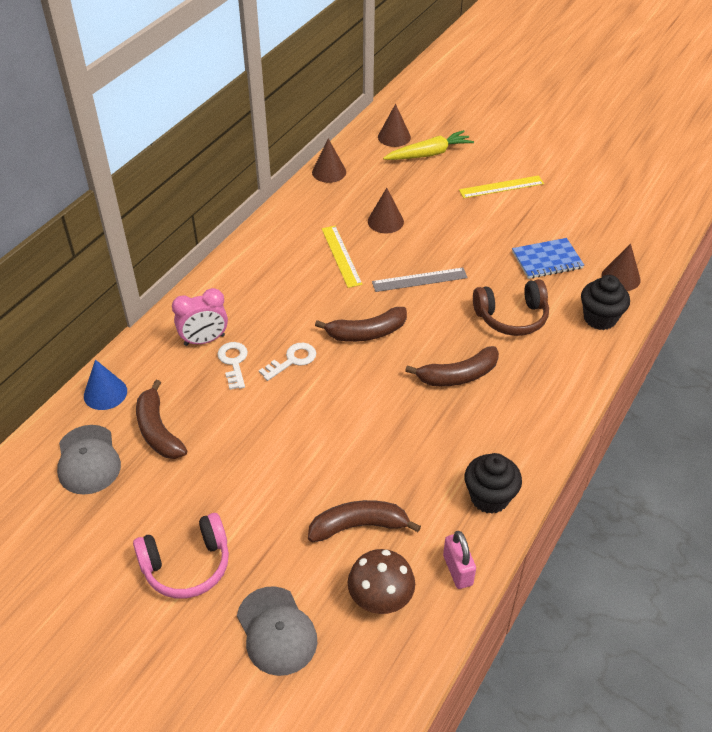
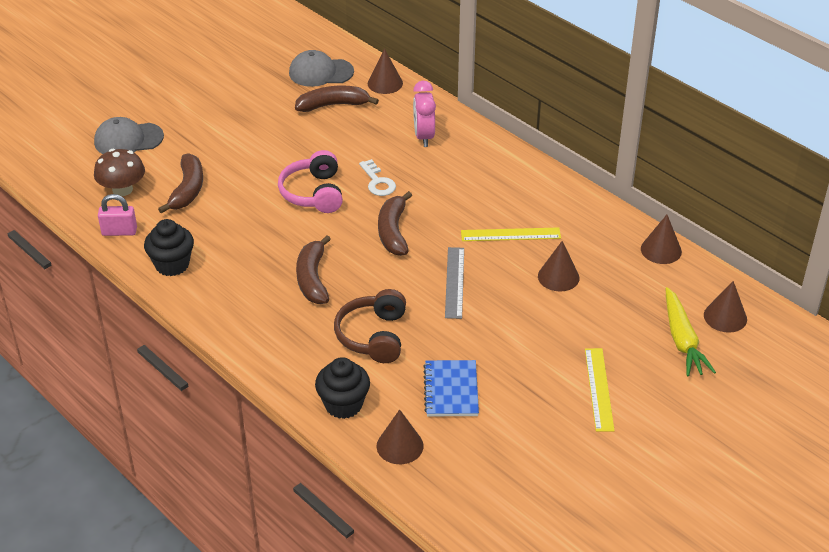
camera: 105 degrees right, 5 degrees down
blue cone [84,359,127,410] -> brown cone [368,49,403,94]
pink headphones [133,513,229,598] -> pink headphones moved to [278,150,343,213]
white key [217,342,248,390] -> none

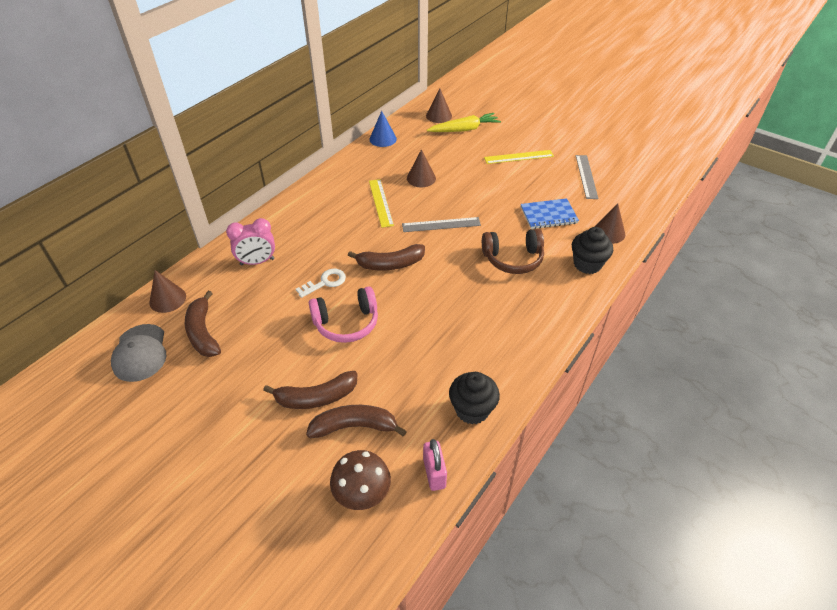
camera: 100 degrees left, 5 degrees up
grey cap [94,117,164,154] -> none
brown banana [296,235,331,304] -> brown banana moved to [263,371,357,409]
brown cone [641,215,682,264] -> blue cone [369,111,397,147]
none -> grey ruler [576,155,599,199]

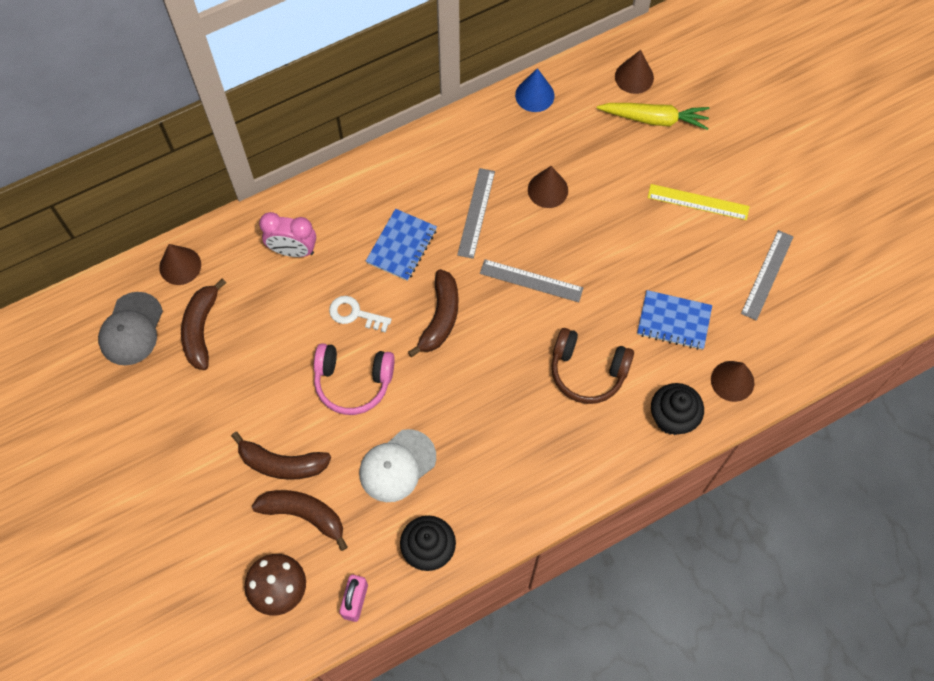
camera: 25 degrees right, 20 degrees up
white key [296,269,346,298] -> white key turned 150 degrees counterclockwise [329,296,392,333]
brown banana [348,244,425,271] -> brown banana turned 90 degrees counterclockwise [408,269,458,357]
yellow ruler [369,179,394,228] -> grey ruler [457,168,495,259]
none -> white cap [359,429,436,502]
none -> blue notebook [366,209,437,281]

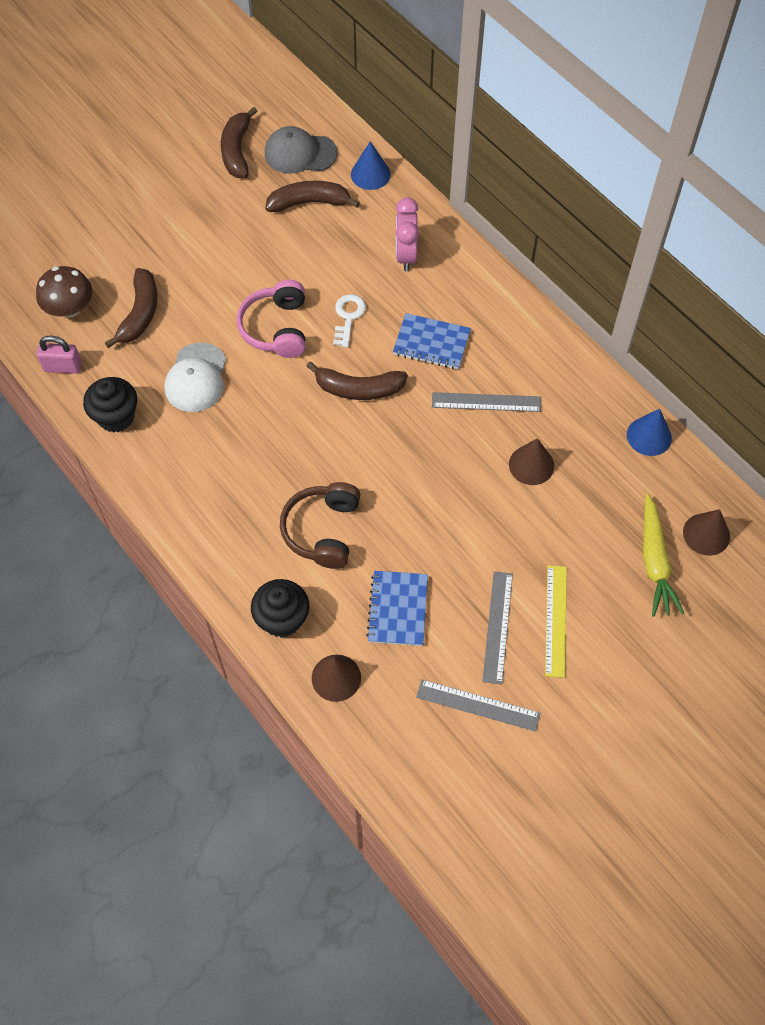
camera: 80 degrees right, 5 degrees down
brown cone [159,244,201,285] -> blue cone [351,141,391,190]
brown banana [231,432,331,480] -> brown banana moved to [221,107,257,178]
white cap [359,429,436,502] -> white cap turned 120 degrees counterclockwise [164,343,226,412]
grey ruler [480,259,583,302] -> grey ruler moved to [482,571,513,684]

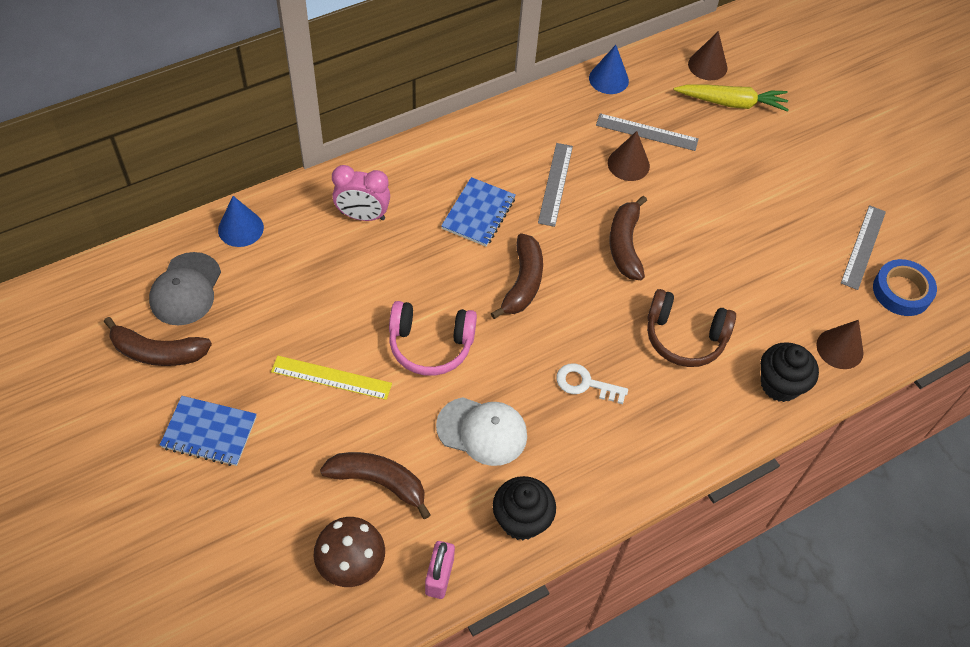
camera: 85 degrees left, 5 degrees down
brown banana [265,181,360,212] -> brown banana moved to [609,196,647,280]
white key [333,294,366,348] -> white key moved to [556,363,628,404]
blue notebook [366,571,428,646] -> blue notebook moved to [160,396,257,466]
grey ruler [482,571,513,684] -> grey ruler moved to [596,113,699,151]
yellow ruler [545,565,567,678] -> yellow ruler moved to [271,356,392,400]
none -> blue tape [873,259,937,316]

